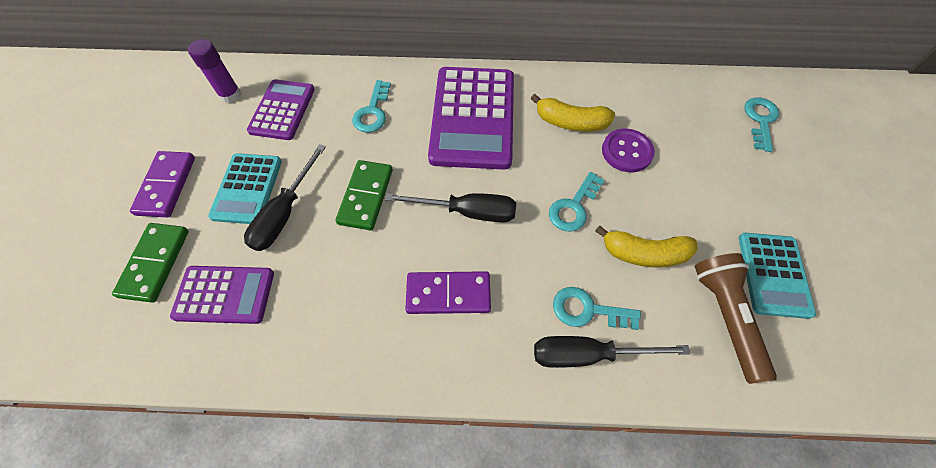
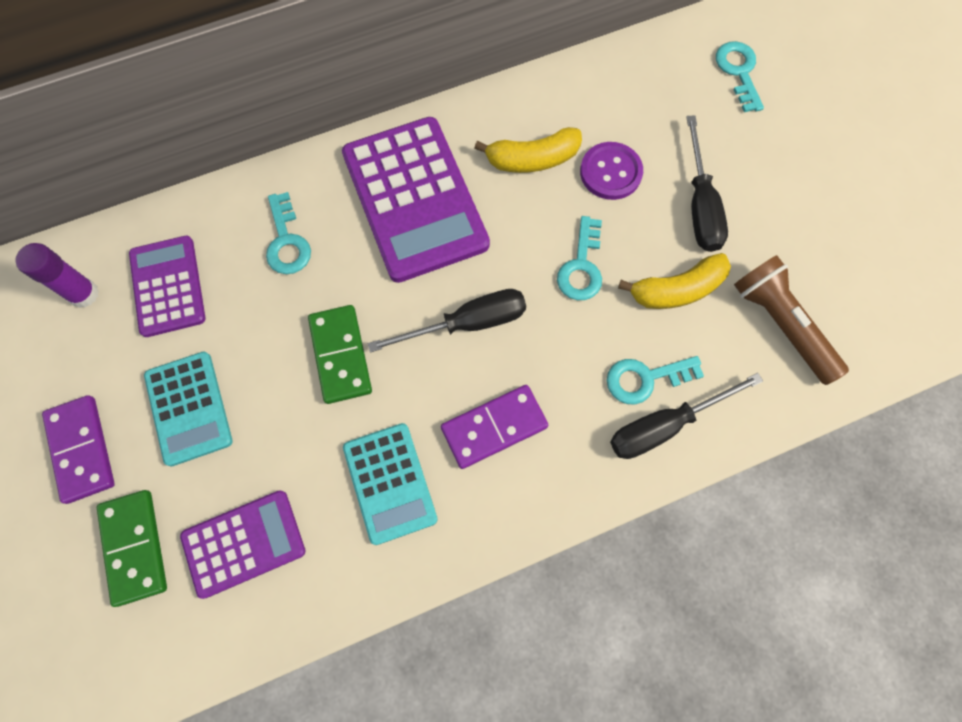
camera: 25 degrees left, 10 degrees up
black screwdriver [244,144,326,251] -> black screwdriver moved to [687,116,728,252]
turquoise calculator [739,233,816,319] -> turquoise calculator moved to [343,423,438,545]

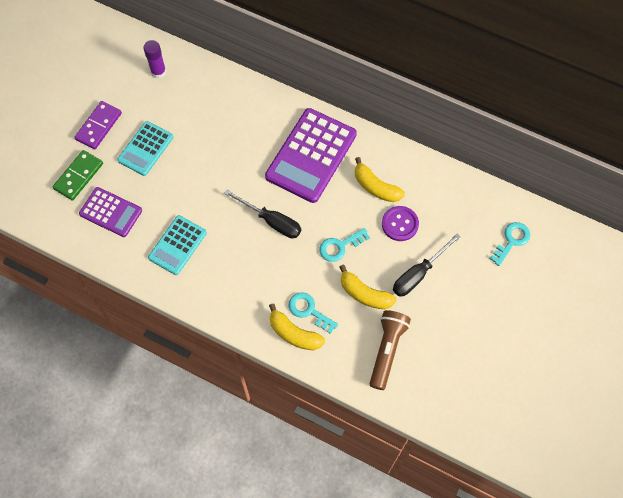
camera: 50 degrees right, 5 degrees down
purple calculator [129,236,206,337] -> none
turquoise key [266,192,311,274] -> none
green domino [308,305,372,404] -> none
purple domino [441,385,548,469] -> none
black screwdriver [610,373,763,459] -> yellow banana [269,303,325,350]

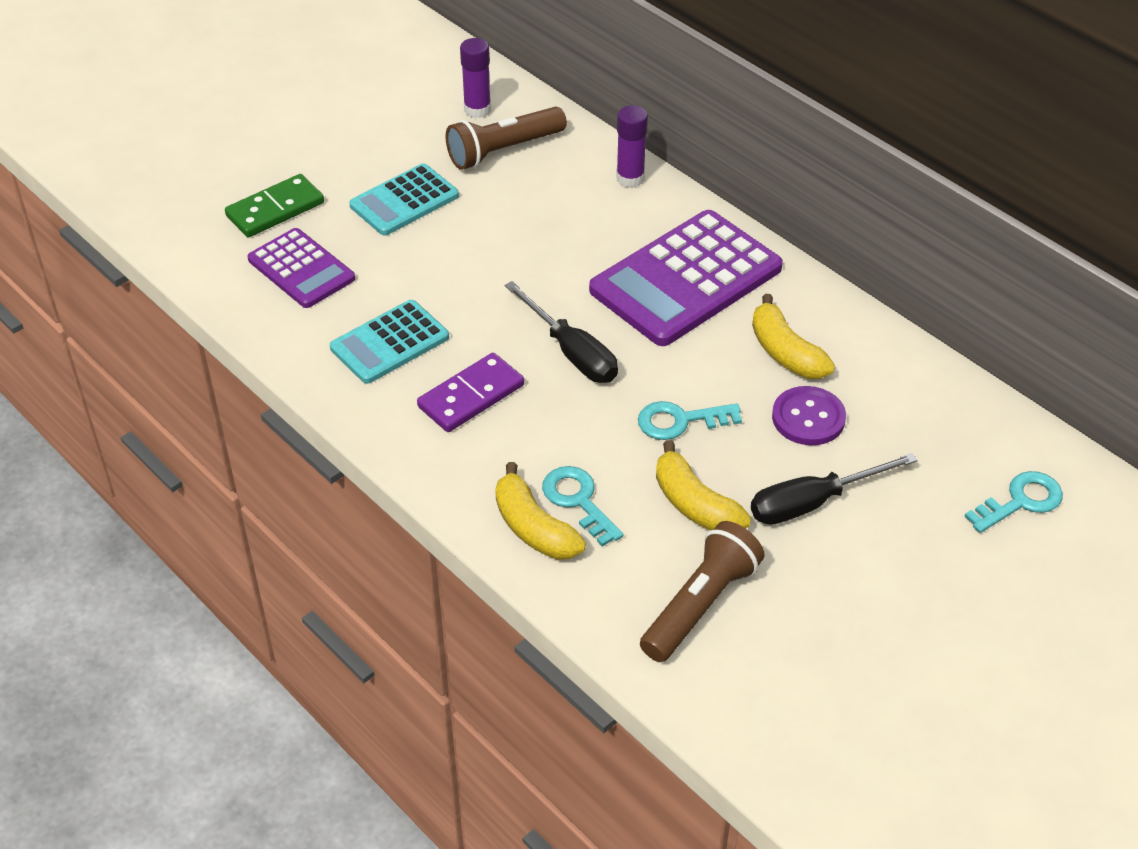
camera: 20 degrees right, 20 degrees down
purple domino [74,101,122,150] -> purple domino moved to [417,353,524,432]
none -> brown flashlight [445,107,567,170]
none -> purple glue stick [616,105,648,188]

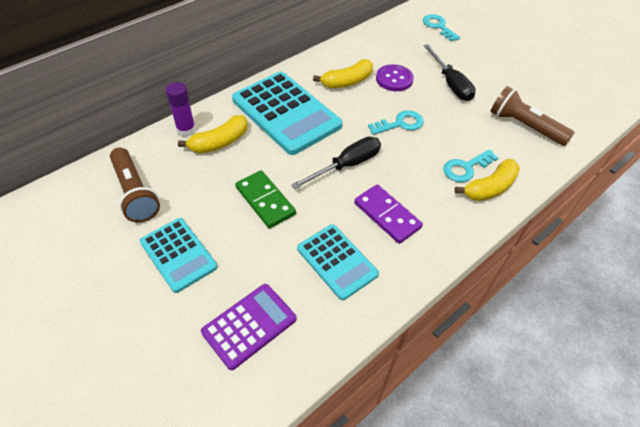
camera: 90 degrees left, 5 degrees up
green domino [225,174,324,237] -> green domino moved to [235,170,296,228]
purple glue stick [460,38,491,118] -> none
purple calculator [589,210,783,346] -> turquoise calculator [232,72,342,155]
turquoise key [638,401,742,440] -> turquoise key turned 105 degrees counterclockwise [368,110,424,135]
yellow banana [656,440,751,531] -> yellow banana moved to [178,115,248,153]

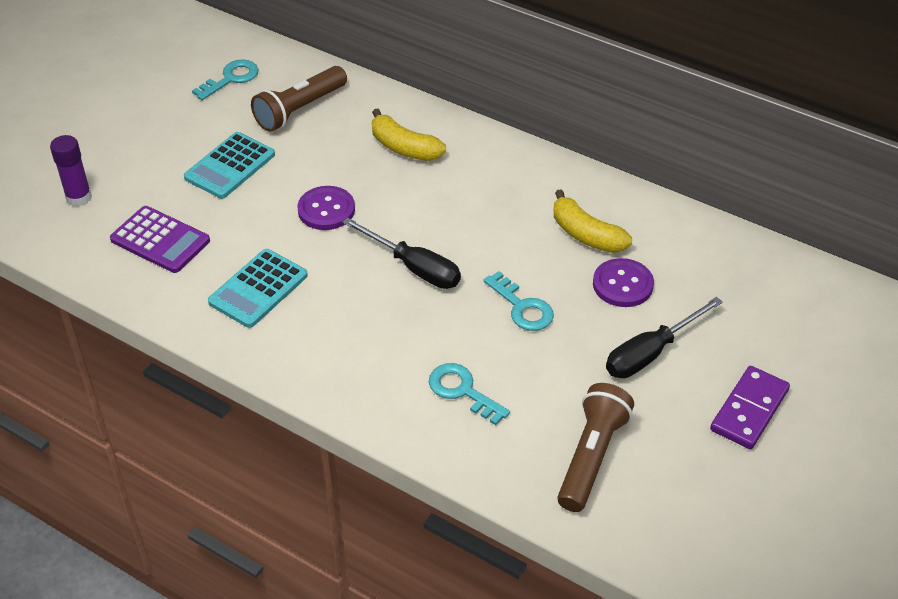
camera: 75 degrees right, 5 degrees down
purple glue stick [165,82,196,137] -> purple glue stick moved to [50,135,92,207]
turquoise calculator [232,72,342,155] -> none
green domino [235,170,296,228] -> purple button [297,186,355,230]
purple domino [354,184,423,244] -> purple domino moved to [710,366,790,449]
turquoise key [423,14,460,42] -> turquoise key moved to [192,59,259,100]
yellow banana [455,159,520,201] -> none

